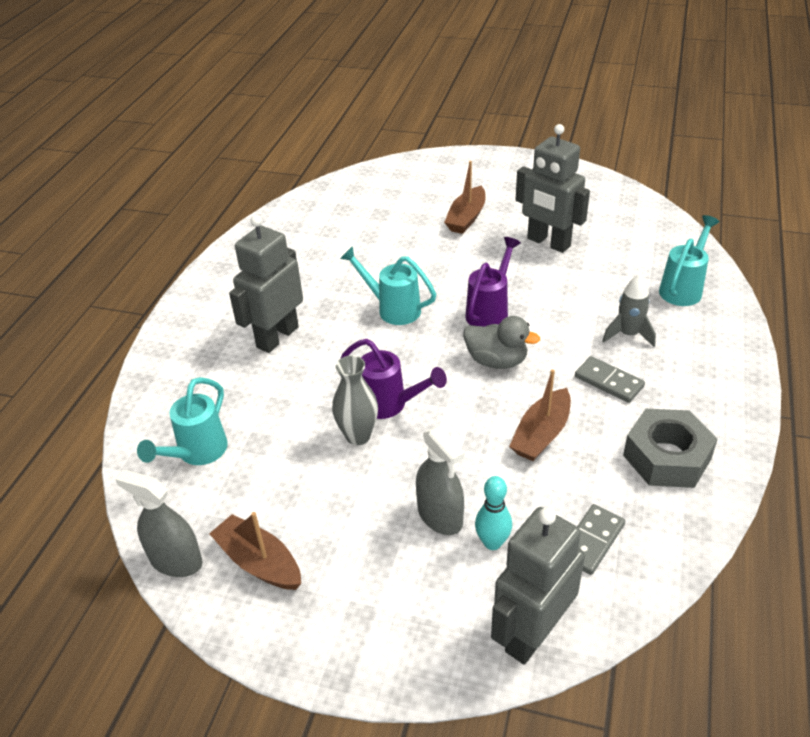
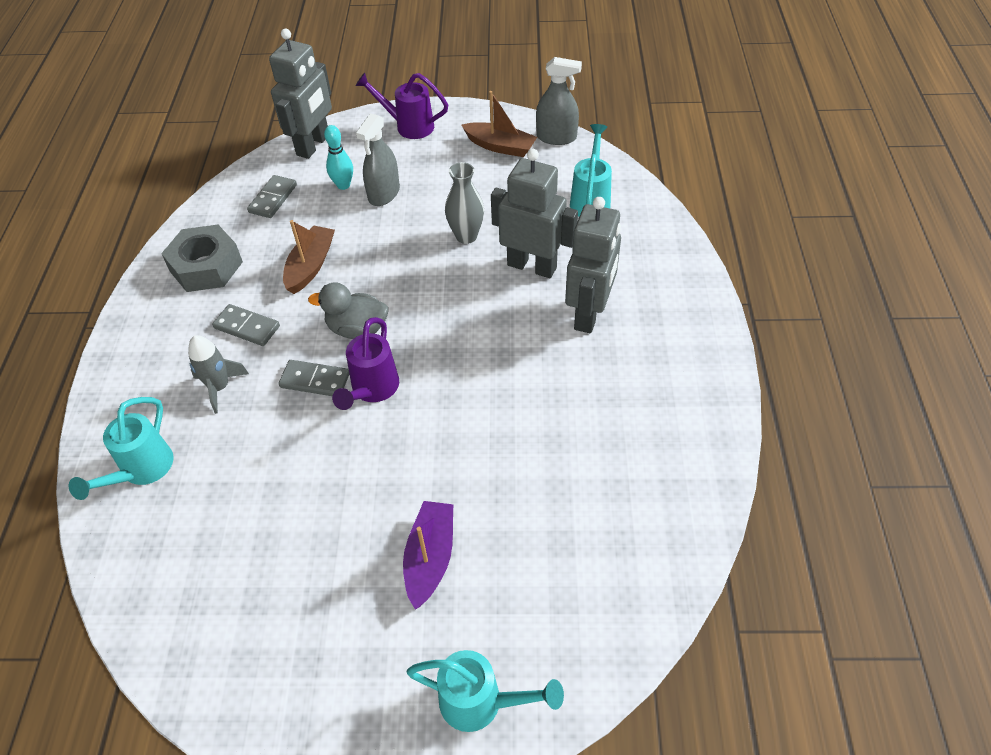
camera: 165 degrees right, 10 degrees up
turquoise watering can [340,246,436,325] -> turquoise watering can moved to [406,650,564,732]
purple watering can [340,339,447,419] -> purple watering can moved to [355,72,448,139]
grey spray bottle [416,426,464,535] -> grey spray bottle turned 105 degrees counterclockwise [356,113,400,206]
brown boat [444,161,485,234] -> purple boat [403,501,453,610]
grey robot [515,124,590,253] -> grey robot moved to [491,149,578,278]
none -> grey domino [279,360,349,396]

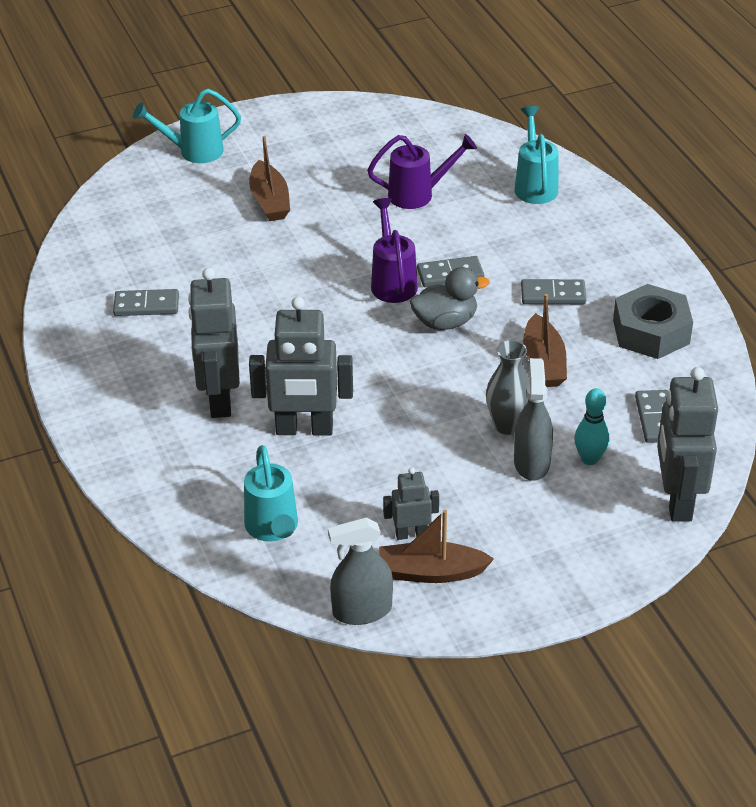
camera: 155 degrees right, 10 degrees down
grey rocket [188,335,249,414] -> none
purple watering can [355,72,448,139] -> purple watering can moved to [367,134,477,209]
purple boat [403,501,453,610] -> brown boat [249,136,290,221]
grey vase [445,162,484,244] -> grey vase moved to [486,340,530,435]
none -> grey domino [113,289,179,316]
none -> grey robot [383,467,439,540]

